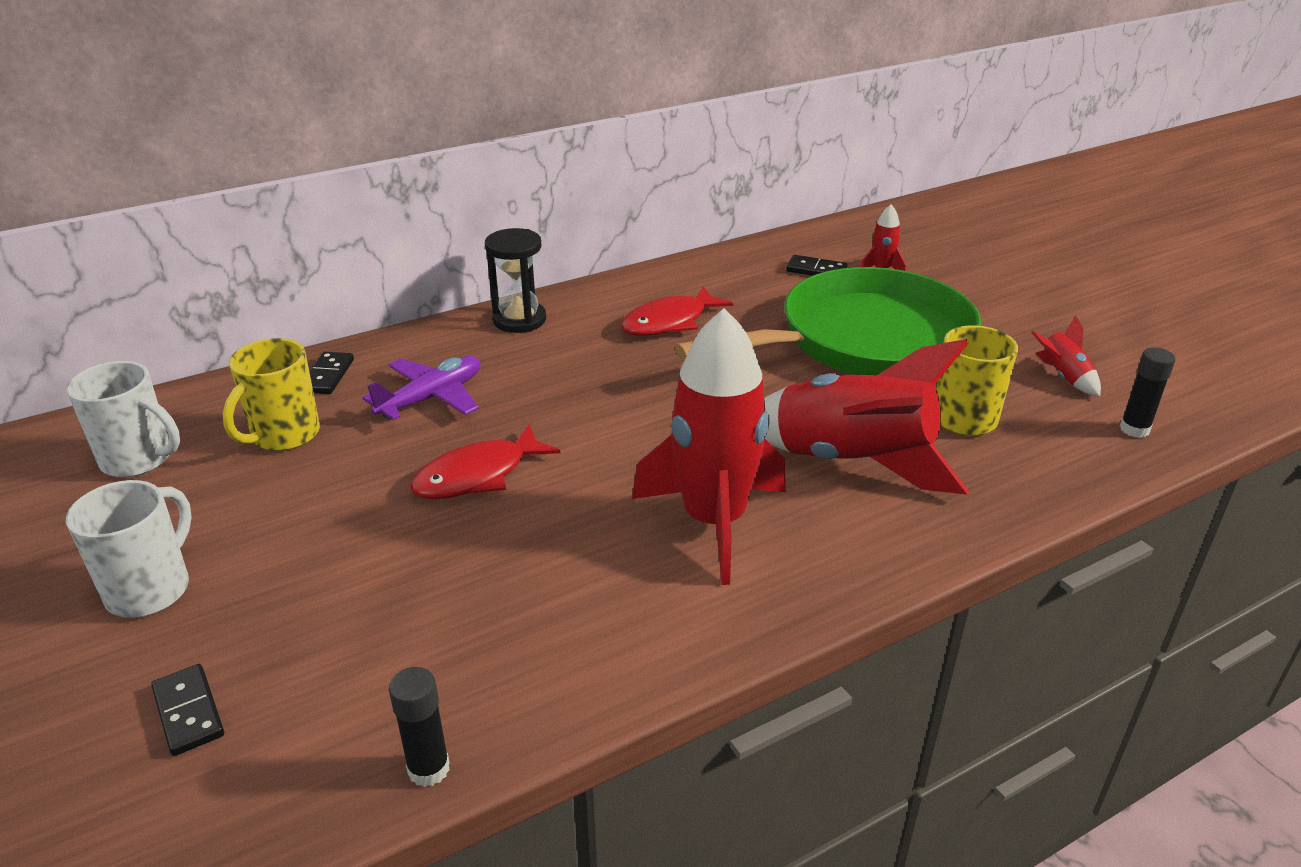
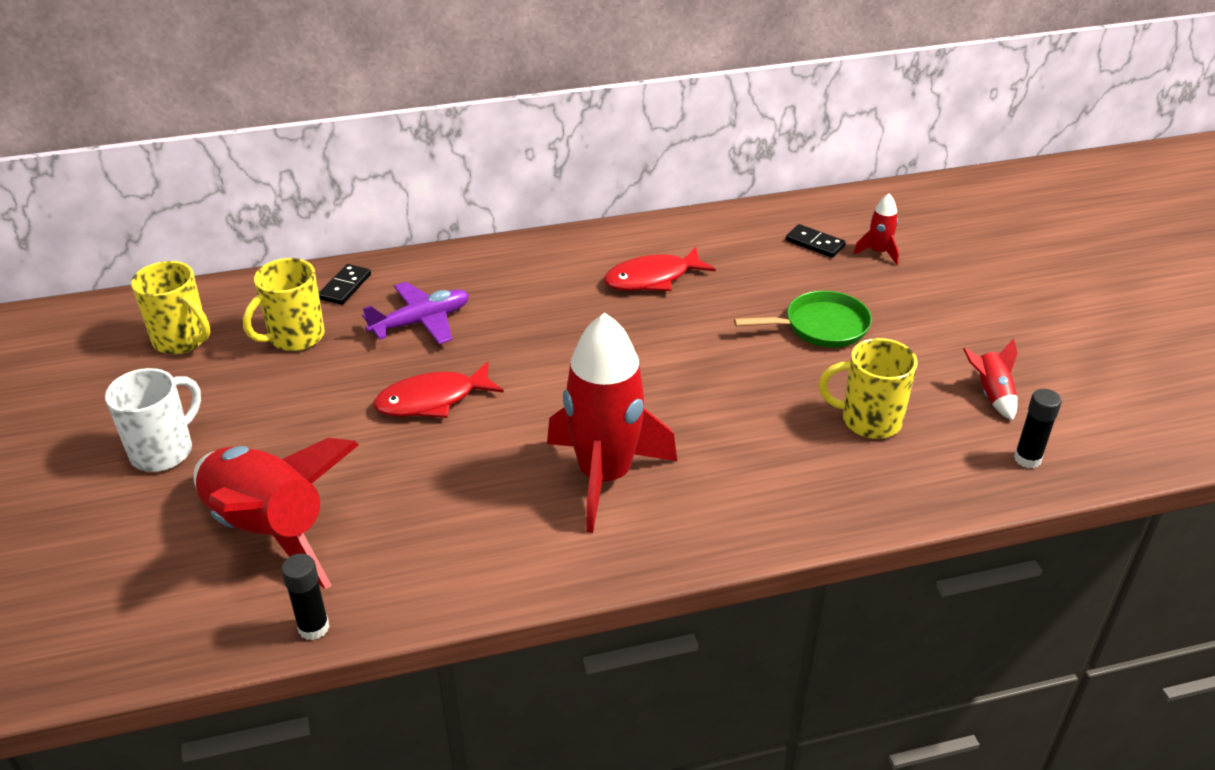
camera: 15 degrees right, 5 degrees up
white mug [67,361,180,477] -> yellow mug [131,261,210,354]
black domino [151,664,224,756] -> none
black hourglass [485,228,546,333] -> none
green pan [675,267,981,376] -> green pan [734,291,872,348], size x0.46
red rocket [764,339,969,495] -> red rocket moved to [193,438,359,589]

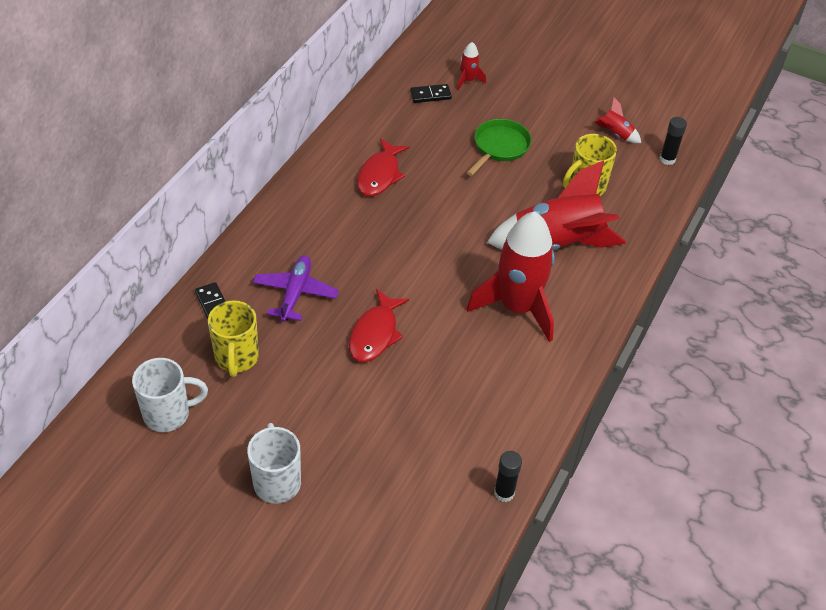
camera: 50 degrees left, 10 degrees up
yellow mug [131,261,210,354] -> white mug [132,358,208,432]
red rocket [193,438,359,589] -> red rocket moved to [487,160,626,251]

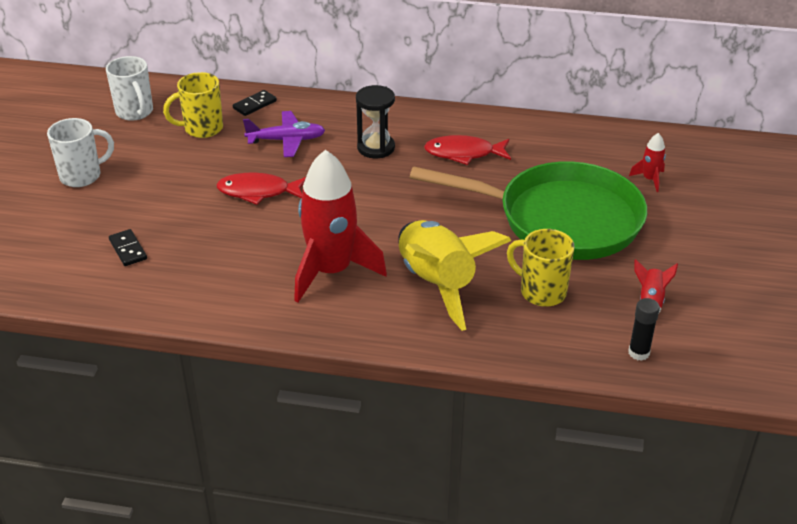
camera: 75 degrees right, 10 degrees down
black domino [410,84,452,103] -> black domino moved to [109,229,147,266]
green pan [467,119,531,176] -> green pan [410,161,647,260], size x2.16
red rocket [487,160,626,251] -> yellow rocket [398,220,511,331]
black glue stick [494,451,522,502] -> none
none -> black hourglass [356,85,395,158]

